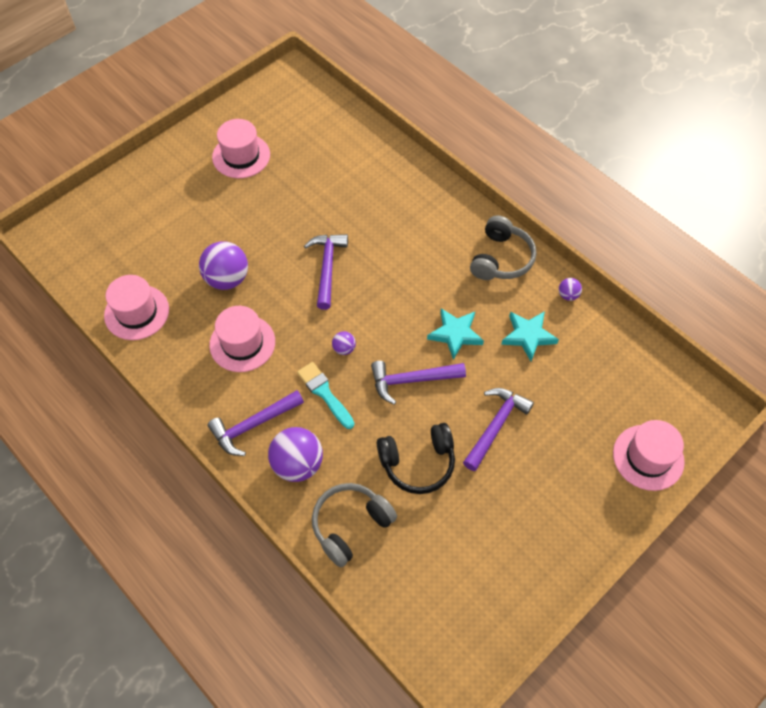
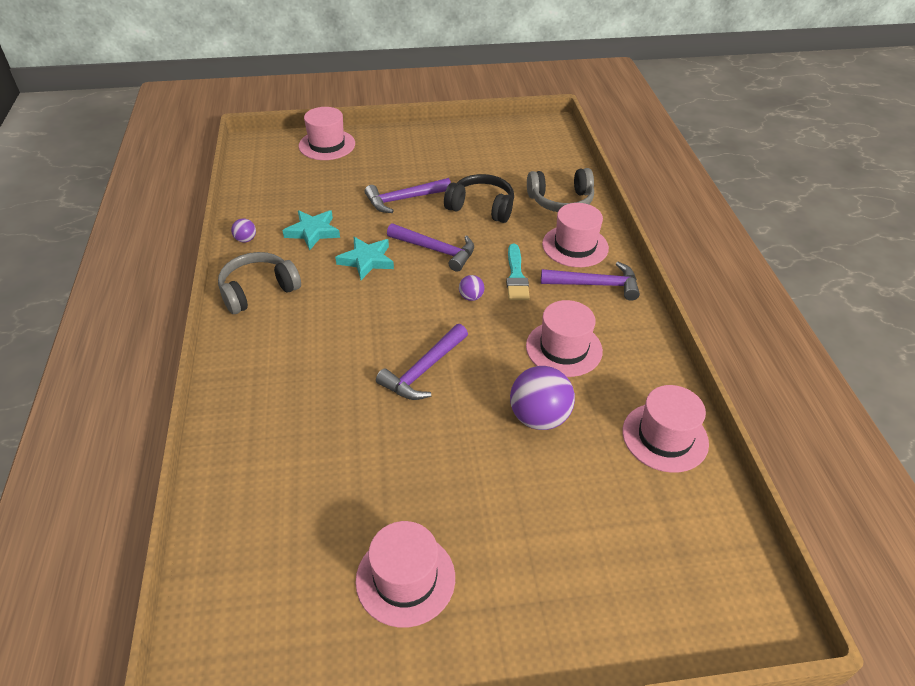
camera: 145 degrees left, 15 degrees down
purple ball [268,427,323,482] -> pink hat [542,203,609,267]

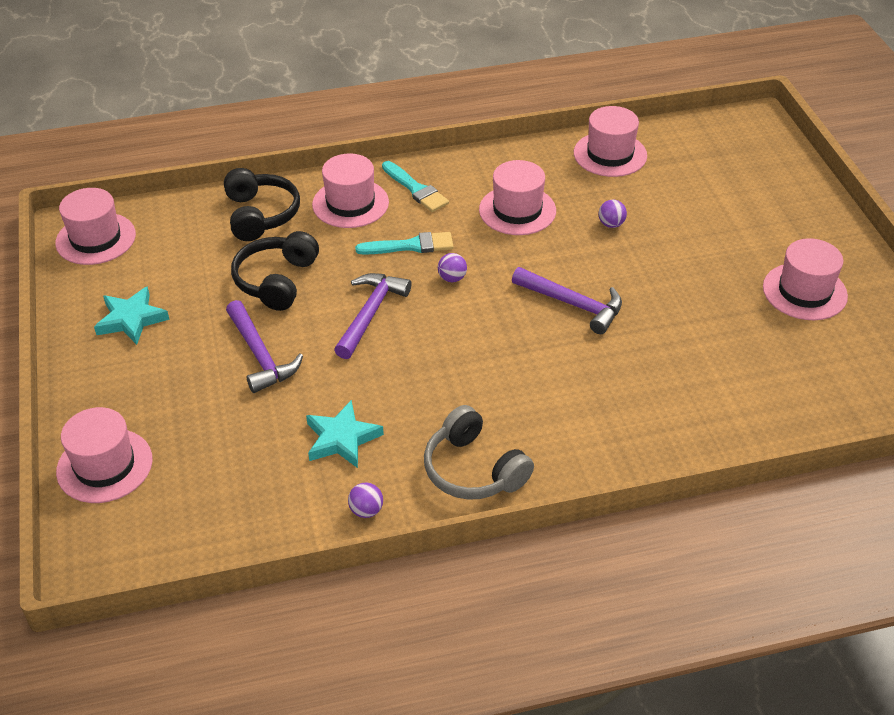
camera: 95 degrees left, 0 degrees up
turquoise star [335,237,394,280] -> turquoise star moved to [94,286,169,345]
purple ball [510,366,575,430] -> purple ball [598,200,627,228], size x0.48
grey headphones [527,168,594,212] -> black headphones [224,168,300,241]
purple hammer [541,262,640,301] -> turquoise brush [382,161,449,212]
none -> pink hat [55,188,136,265]

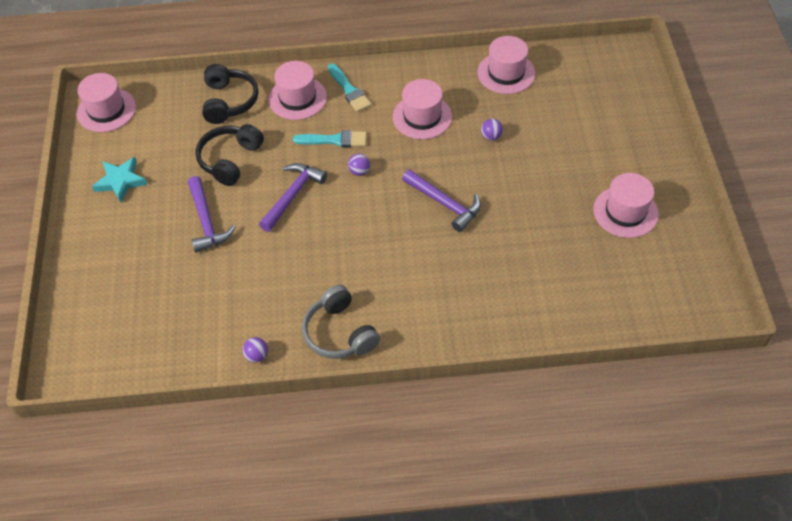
camera: 10 degrees right, 10 degrees up
pink hat [56,407,153,503] -> none
turquoise star [306,400,384,468] -> none

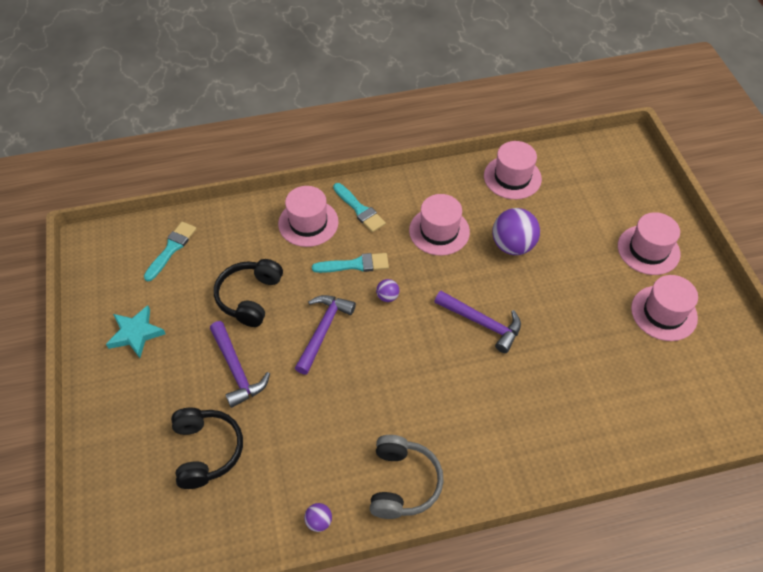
camera: 10 degrees left, 0 degrees up
pink hat [77,73,136,132] -> pink hat moved to [618,212,680,275]
black headphones [202,64,259,124] -> black headphones moved to [171,408,243,489]
grey headphones [302,285,380,359] -> grey headphones turned 135 degrees counterclockwise [370,435,444,519]
purple ball [481,119,503,141] -> purple ball [492,208,540,255], size x2.10
none -> turquoise brush [144,222,197,281]

